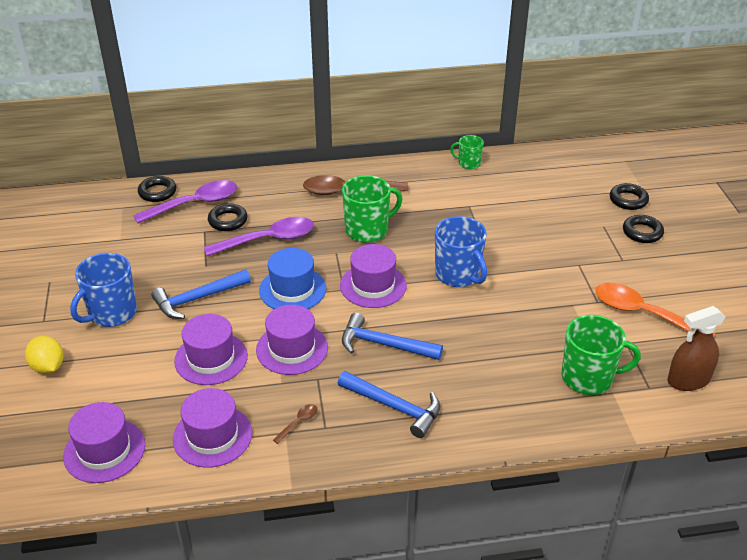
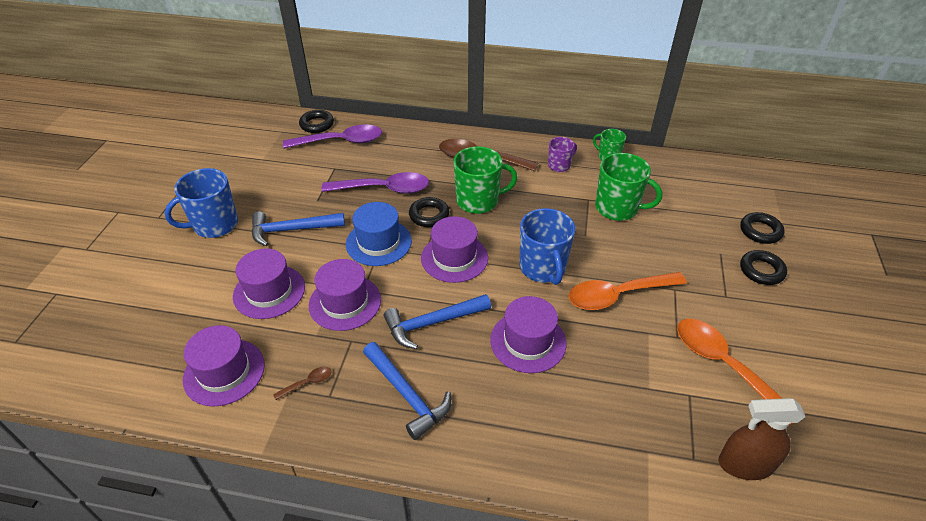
camera: 20 degrees right, 5 degrees up
yellow lemon [25,336,63,374] -> none
purple hat [63,402,145,483] -> purple hat moved to [490,296,567,373]
black ring [208,203,248,231] -> black ring moved to [409,197,449,227]
blue hammer [342,313,443,360] -> blue hammer turned 60 degrees counterclockwise [384,294,491,349]
green mug [562,315,641,395] -> green mug moved to [595,153,662,221]
none -> purple mug [548,137,577,172]
none -> orange spoon [569,272,687,310]

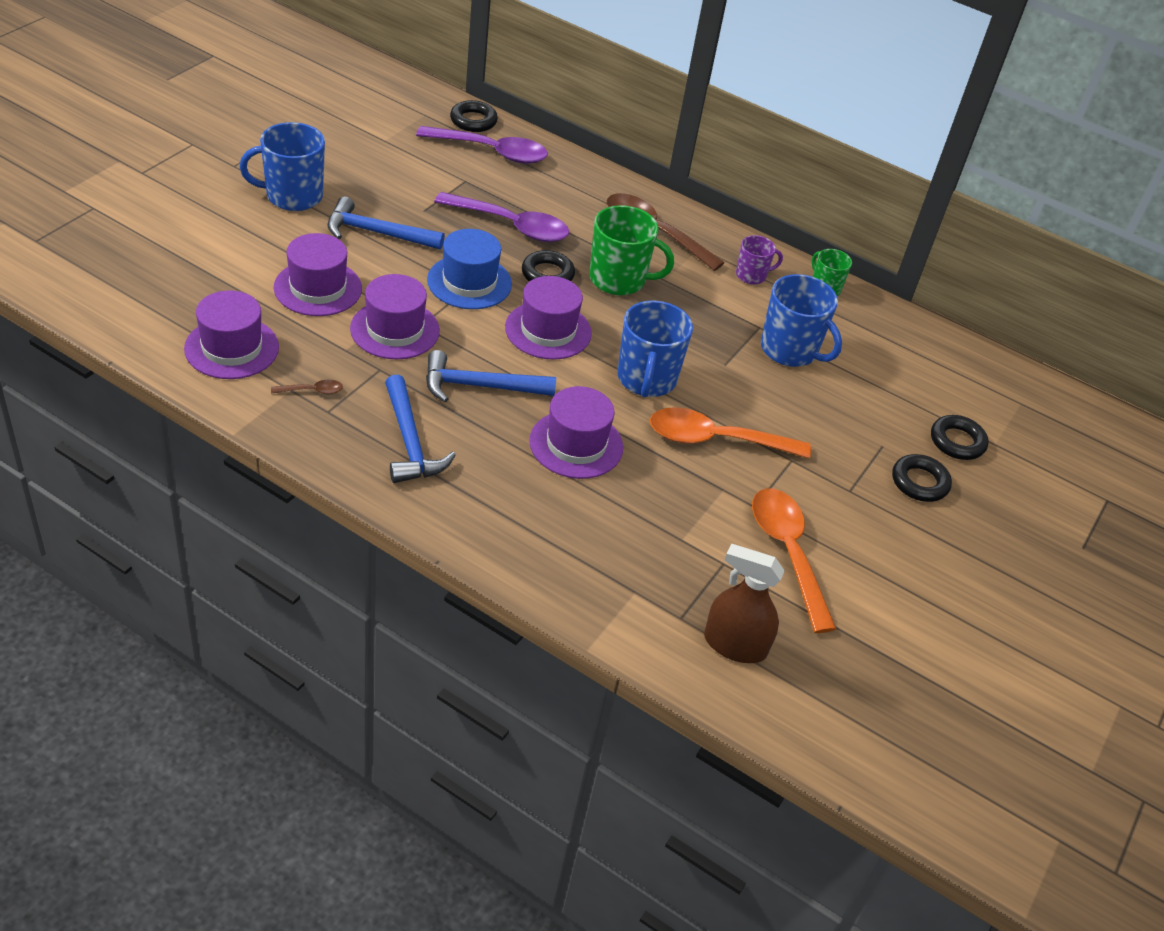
camera: 15 degrees right, 0 degrees up
green mug [595,153,662,221] -> blue mug [761,274,842,367]

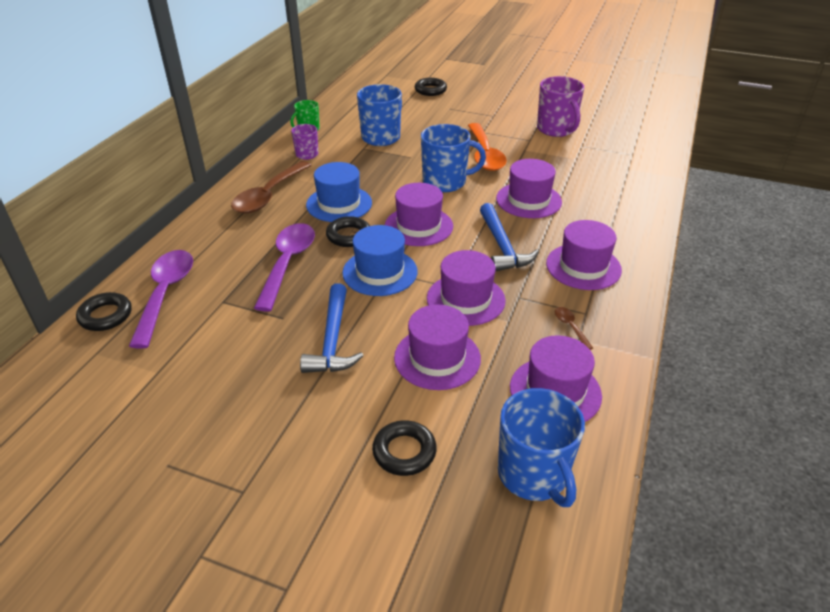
camera: 95 degrees left, 5 degrees down
blue mug [240,122,325,211] -> blue mug moved to [498,388,585,507]
blue hammer [385,374,456,483] -> purple hat [546,220,622,290]
green mug [589,205,674,295] -> blue hat [306,162,372,222]
brown spray bottle [704,544,785,663] -> none
orange spoon [752,488,836,633] -> purple mug [537,76,584,137]
black ring [892,454,952,502] -> black ring moved to [372,420,437,476]

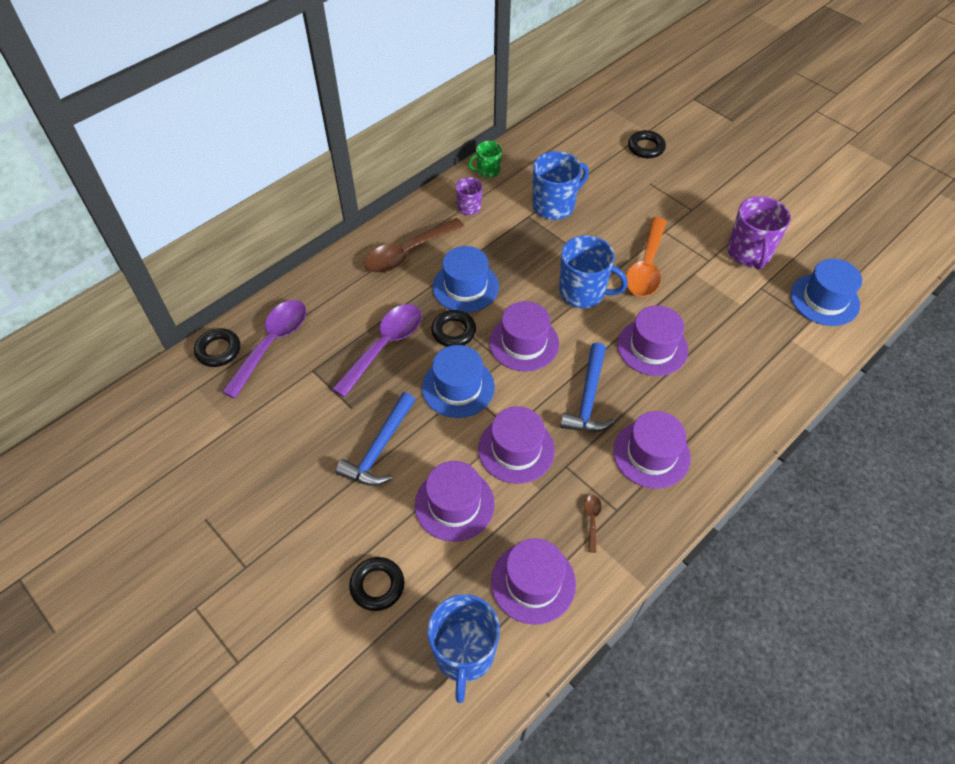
camera: 25 degrees right, 15 degrees up
none -> blue hat [791,259,862,326]

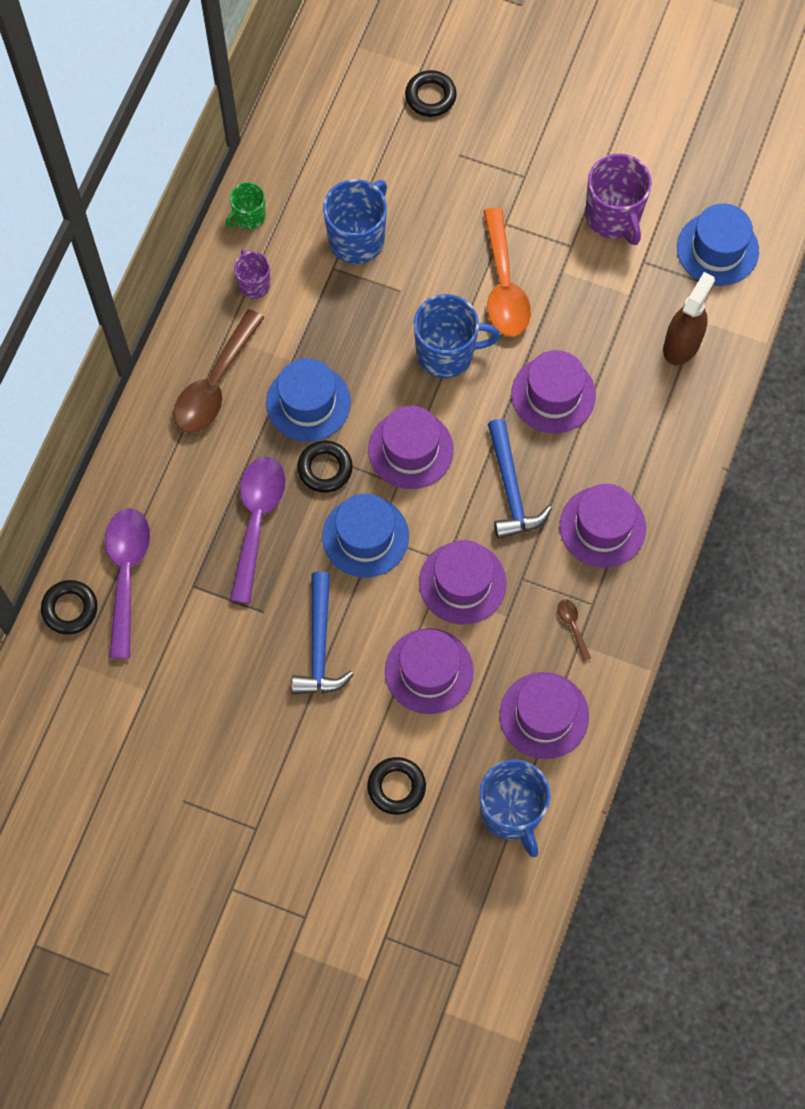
camera: 25 degrees left, 15 degrees up
none -> brown spray bottle [663,272,715,365]

